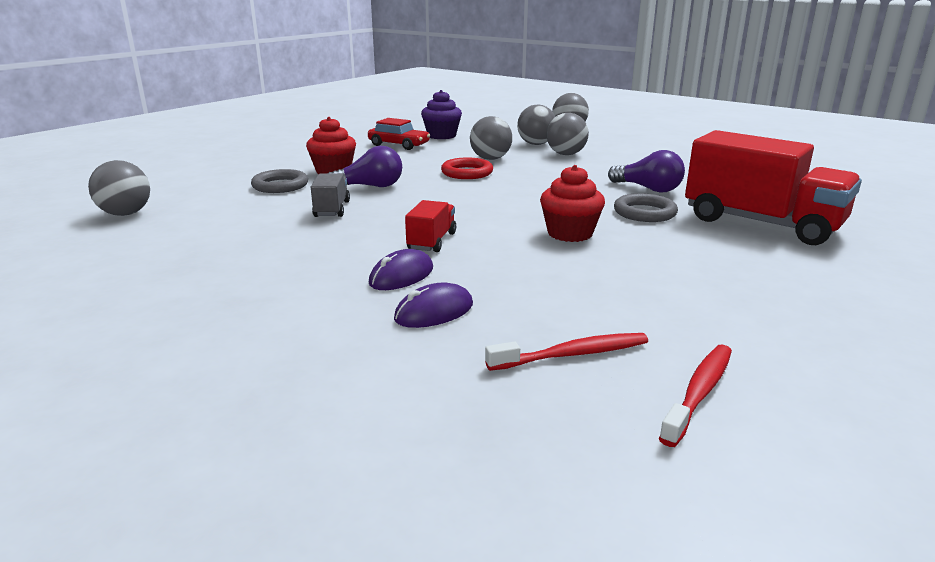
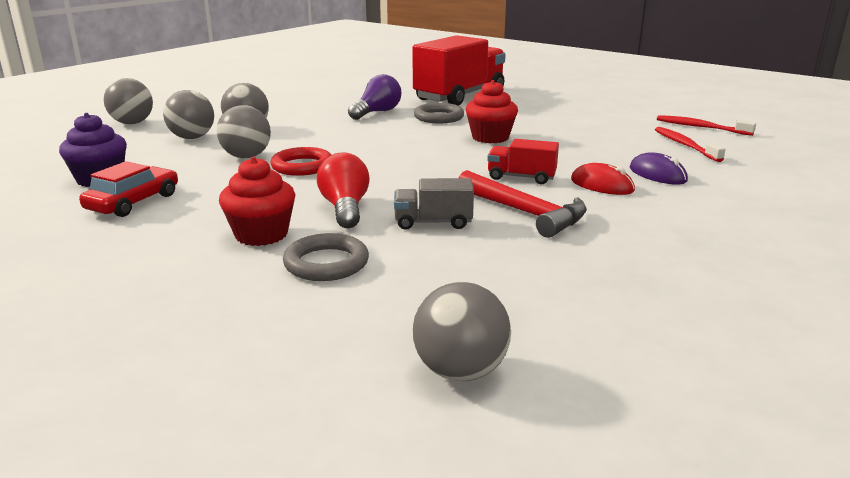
camera: 90 degrees left, 0 degrees up
purple light bulb [329,146,402,187] -> red light bulb [317,152,370,228]
purple mouse [369,249,433,290] -> red mouse [571,163,635,195]
none -> red hammer [459,170,587,238]

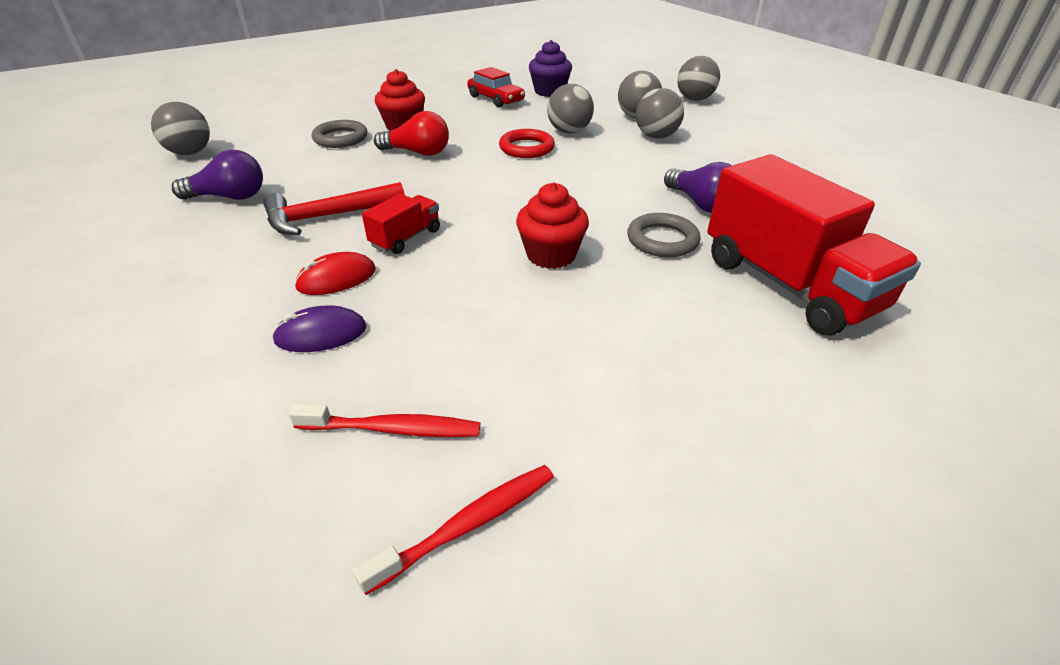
camera: 110 degrees right, 15 degrees up
grey truck [394,178,474,230] -> none
none -> purple light bulb [172,149,263,200]

